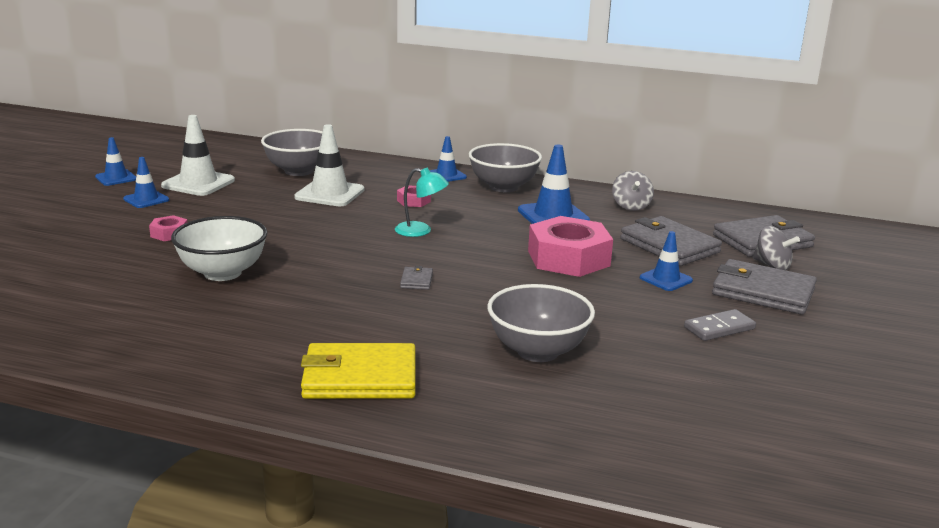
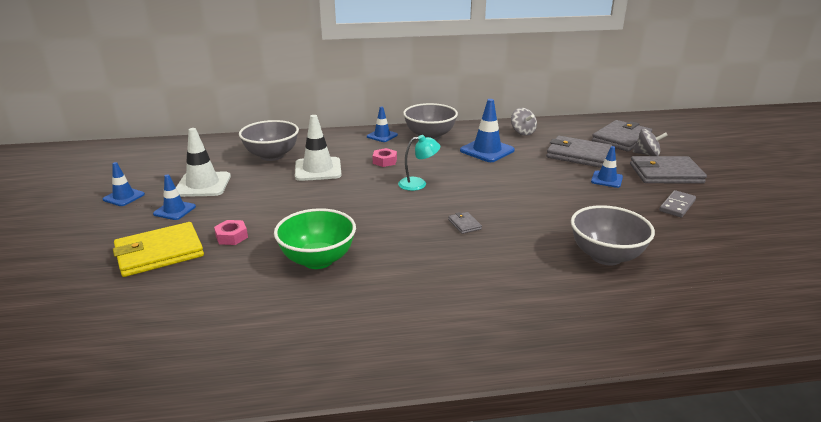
camera: 25 degrees left, 5 degrees up
white bowl [171,216,267,281] -> green bowl [274,208,356,269]
yellow wallet [301,343,416,399] -> yellow wallet moved to [113,222,204,277]
pink nut [528,216,613,277] -> none

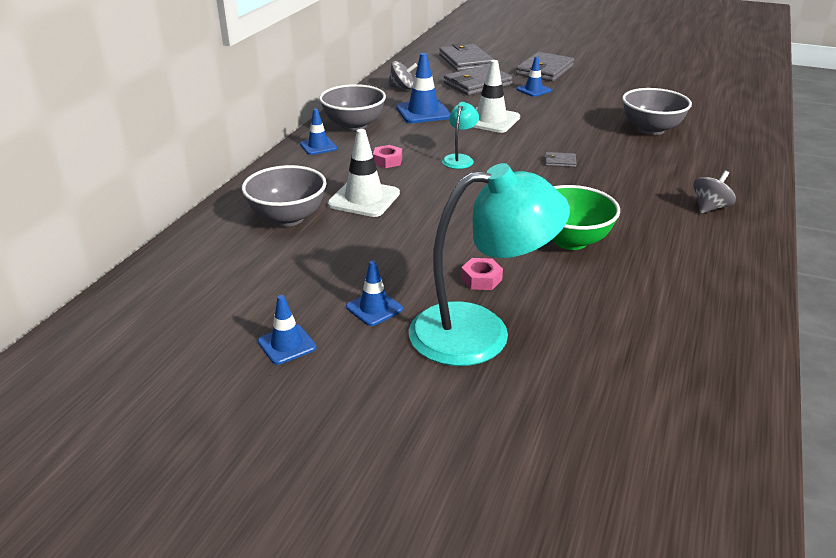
camera: 60 degrees left, 5 degrees up
yellow wallet [113,222,204,277] -> turquoise lamp [409,163,570,366]
white traffic cone [176,128,231,197] -> white traffic cone moved to [473,60,520,133]
grey spinning top [633,129,668,156] -> grey spinning top moved to [693,171,736,213]
grey domino [659,190,696,217] -> none

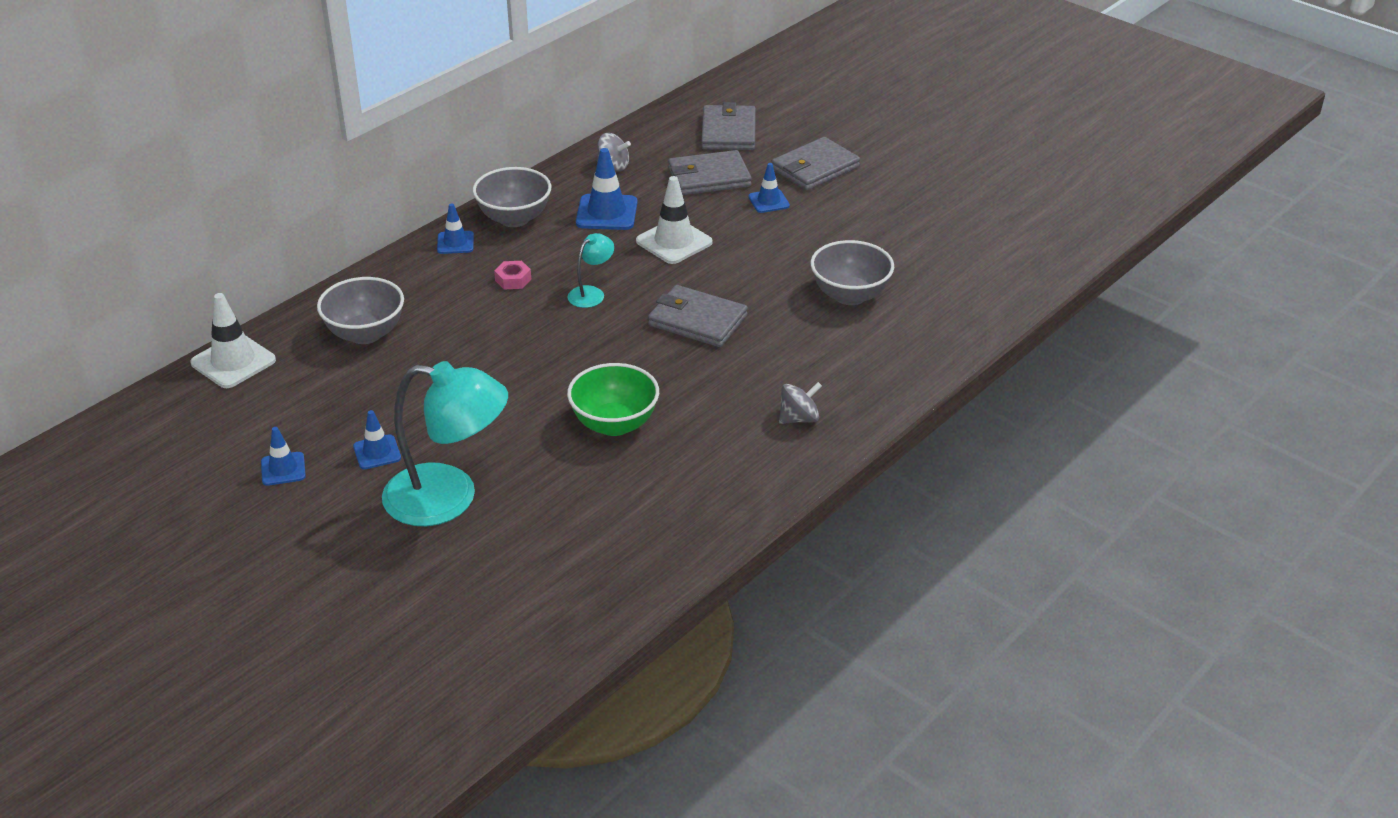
camera: 20 degrees right, 5 degrees up
white traffic cone [328,129,400,217] -> white traffic cone moved to [190,293,276,388]
pink nut [461,258,503,290] -> none
grey wallet [545,152,577,167] -> grey wallet [648,285,748,347], size x2.31

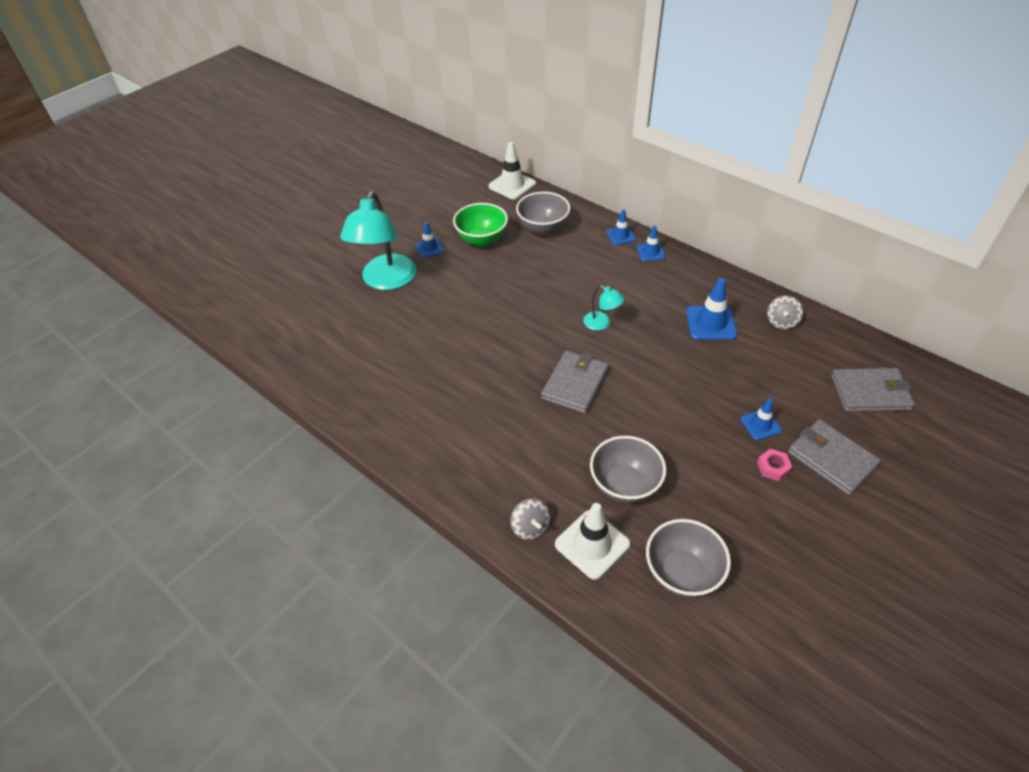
camera: 90 degrees right, 10 degrees up
blue traffic cone [261,427,306,486] -> blue traffic cone moved to [606,209,636,245]
grey bowl [473,167,551,227] -> grey bowl moved to [646,519,731,598]
pink nut [494,261,531,289] -> pink nut moved to [757,449,792,481]
green bowl [567,363,659,436] -> green bowl moved to [453,203,508,247]
white traffic cone [636,176,712,264] -> white traffic cone moved to [555,503,630,580]
grey wallet [668,150,752,195] -> none
grey spinning top [779,382,822,424] -> grey spinning top moved to [511,498,550,540]

